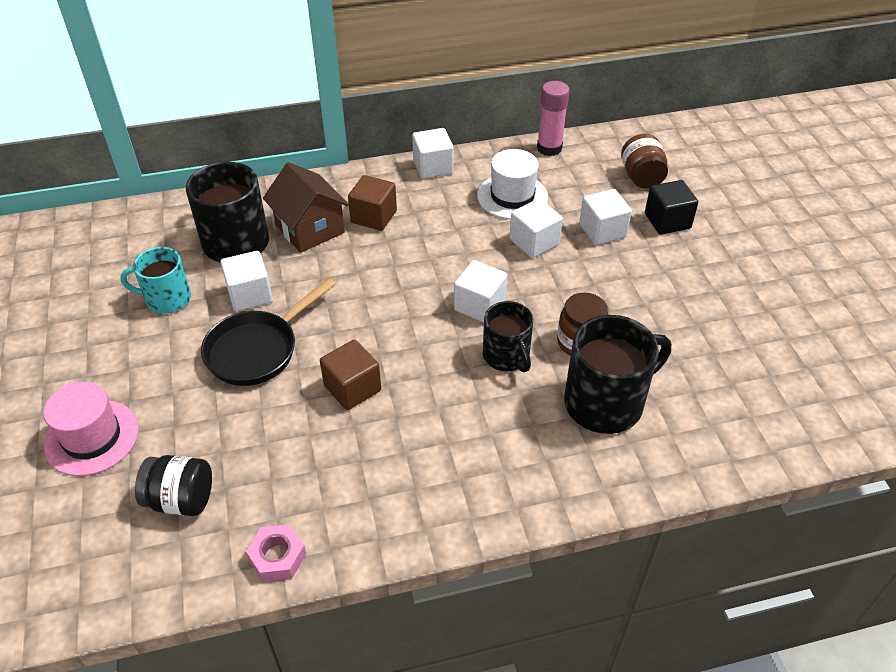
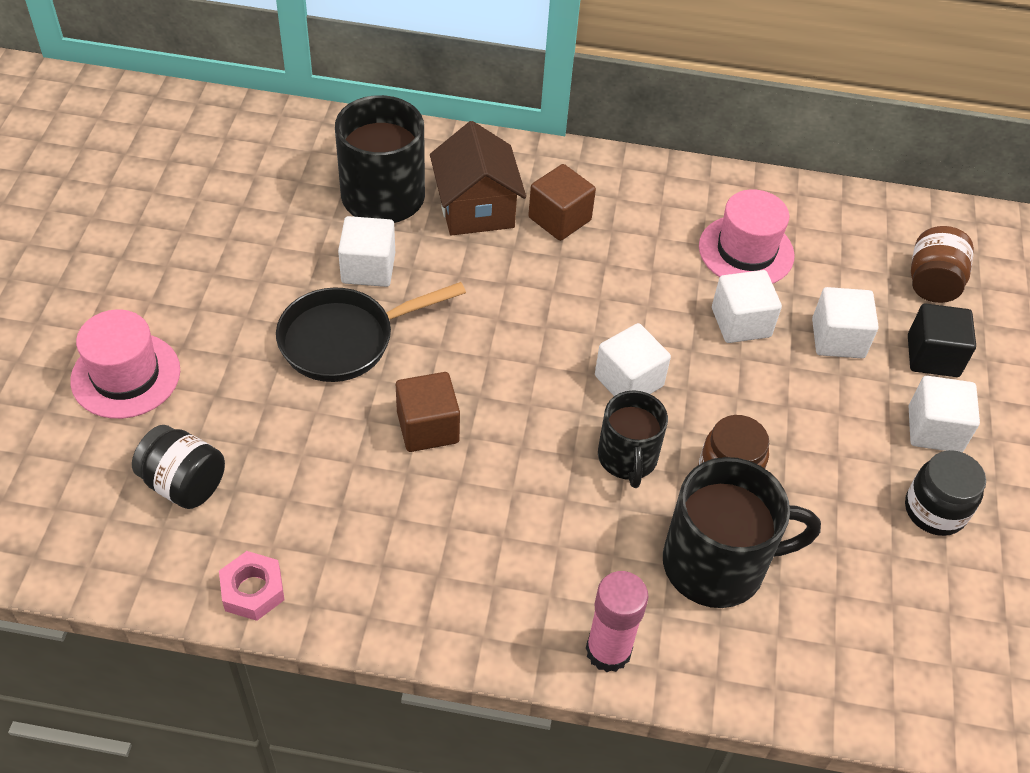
camera: 20 degrees right, 5 degrees up
turquoise mug [120,247,191,314] -> none
white cube [412,128,454,179] -> white cube moved to [909,376,980,452]
white hat [477,149,548,219] -> pink hat [699,189,795,284]
pink glue stick [537,81,569,156] -> pink glue stick moved to [586,571,648,672]
none -> black jar [905,450,986,536]

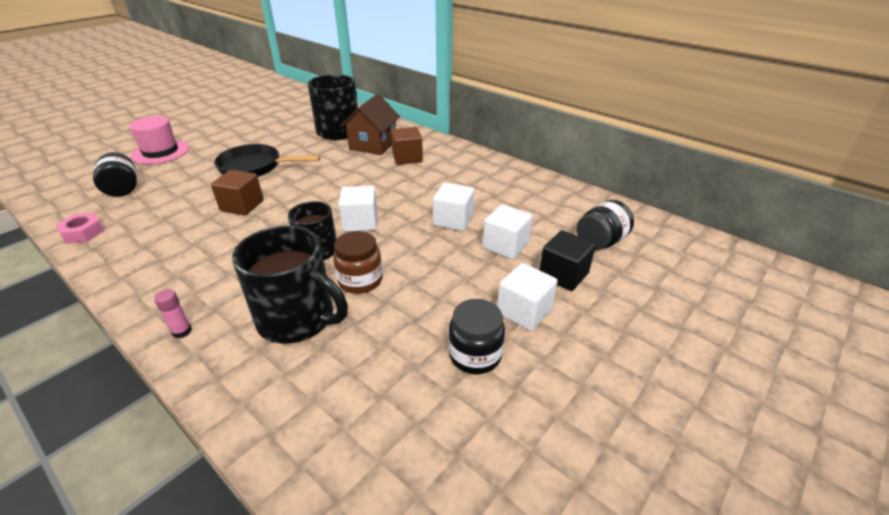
camera: 35 degrees right, 15 degrees down
white cube [338,216,395,287] -> none
pink glue stick [586,571,648,672] -> pink glue stick [154,289,192,339], size x0.54
pink hat [699,189,795,284] -> none
brown jar [911,226,974,303] -> black jar [576,200,634,250]

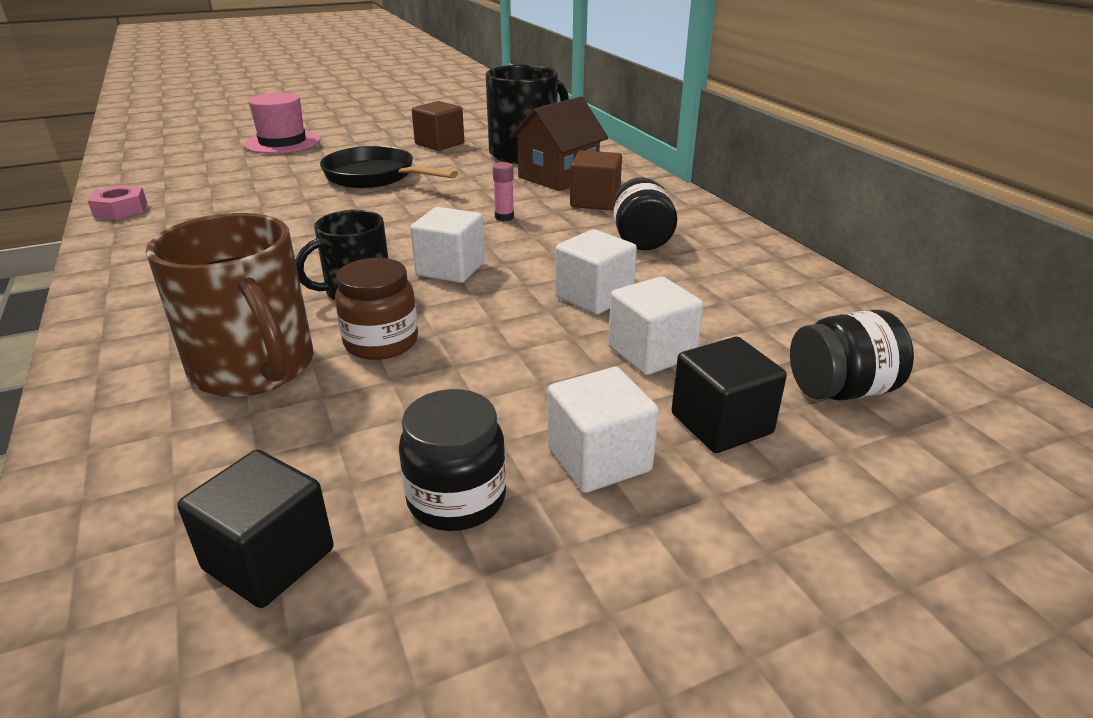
camera: 25 degrees right, 5 degrees down
black jar [93,152,137,197] -> black jar moved to [613,177,677,250]
pink glue stick [154,289,192,339] -> pink glue stick moved to [493,162,514,221]
brown cube [211,170,263,215] -> brown cube moved to [412,101,464,151]
black mug [232,225,348,344] -> brown mug [146,213,314,397]
none -> black cube [177,449,334,608]

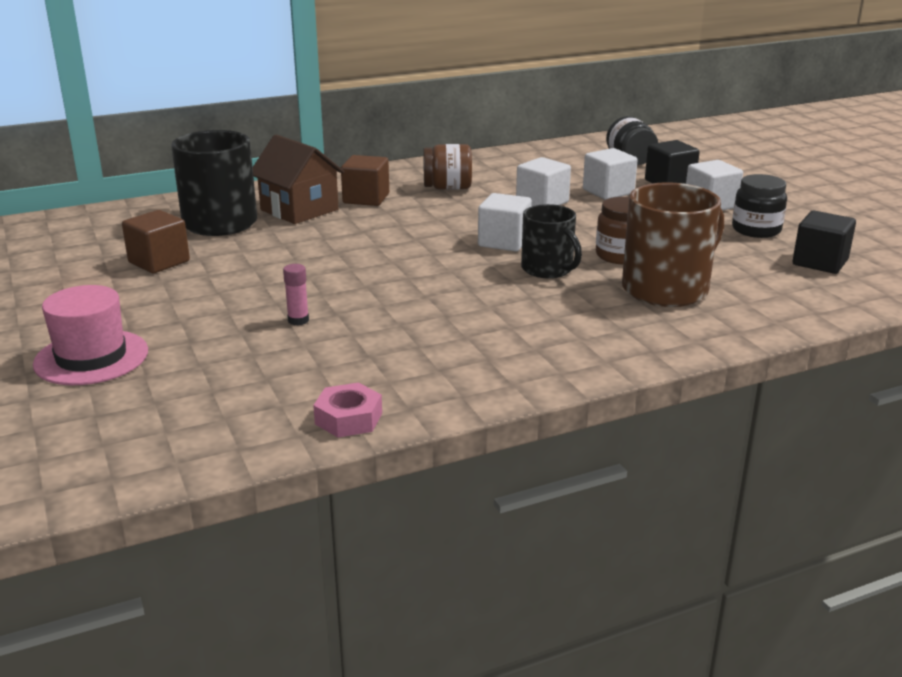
camera: 90 degrees left, 5 degrees down
black pan [320,146,458,188] -> none
pink glue stick [493,162,514,221] -> pink glue stick moved to [283,264,309,325]
black jar [613,177,677,250] -> brown jar [423,144,472,190]

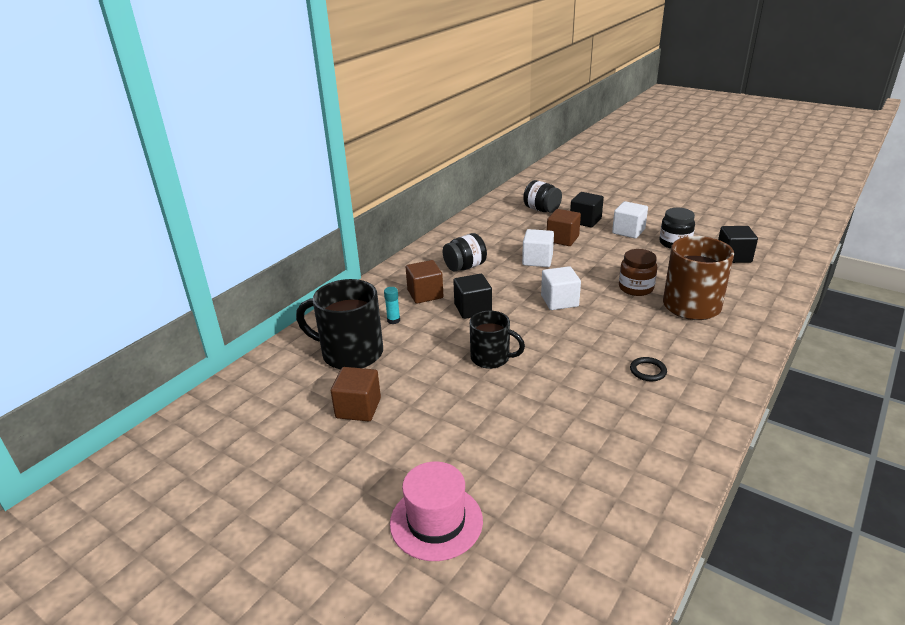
camera: 30 degrees left, 5 degrees up
brown house [253,134,345,224] -> turquoise glue stick [384,287,400,324]
pink glue stick [283,264,309,325] -> none
pink nut [313,383,382,438] -> none
brown jar [423,144,472,190] -> black jar [443,233,487,272]
black mug [521,204,582,278] -> black mug moved to [470,311,525,369]
white cube [583,148,638,200] -> brown cube [547,209,581,246]
none -> black cube [453,274,492,319]
none -> black ring [630,357,667,381]

